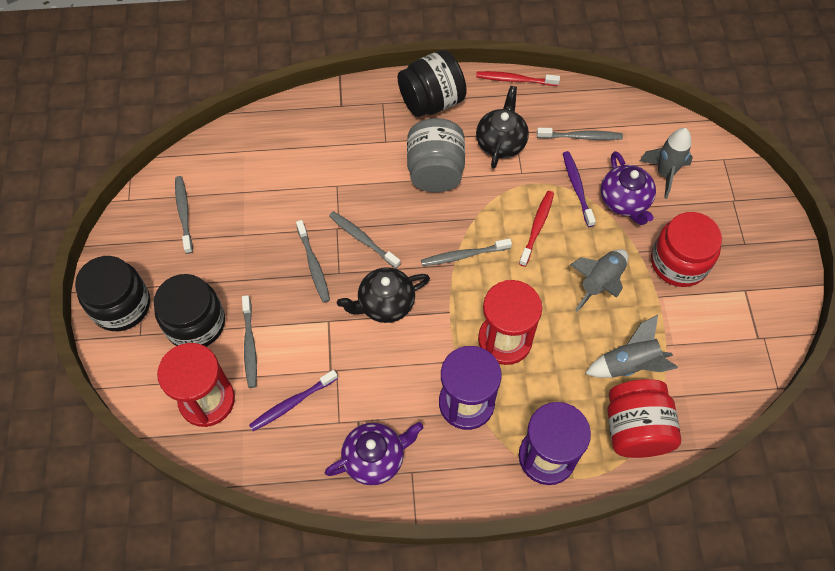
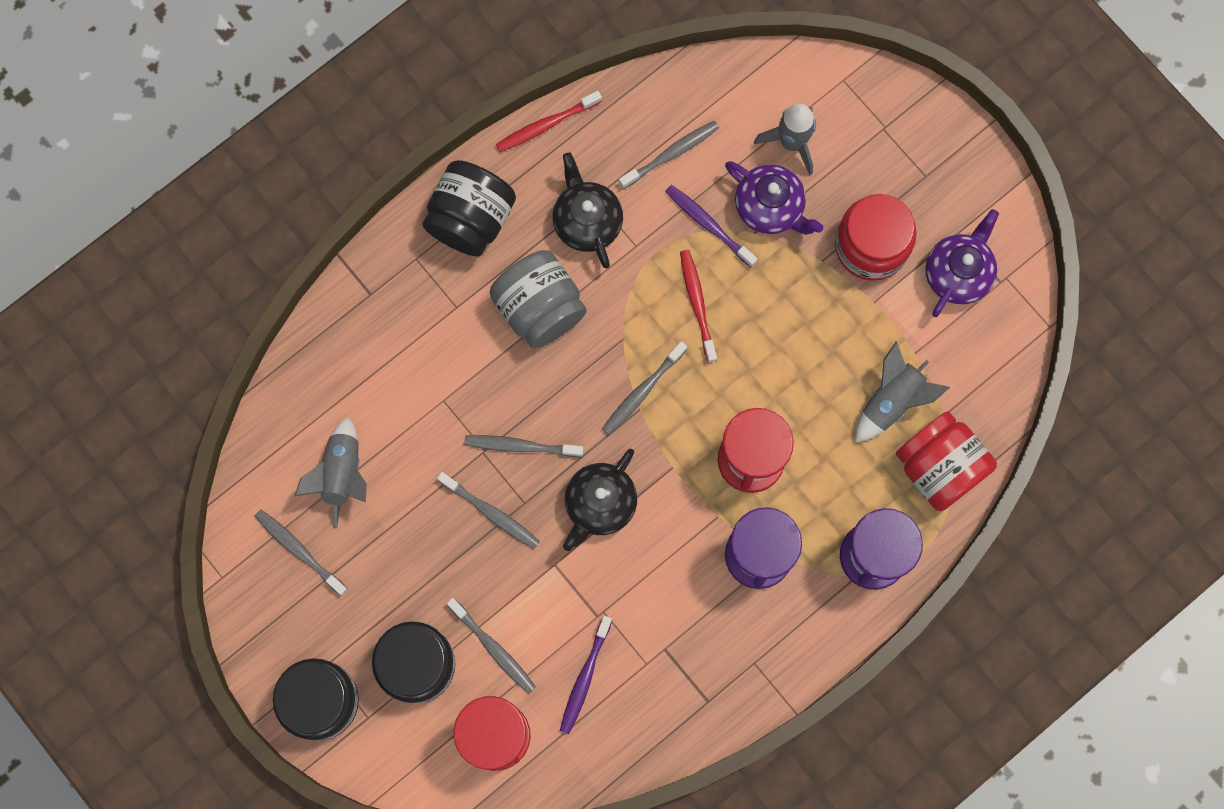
camera: 35 degrees left, 15 degrees up
purple teapot [325,422,423,485] -> purple teapot moved to [925,209,999,317]
grey rocket [570,249,628,312] -> grey rocket moved to [295,417,367,528]

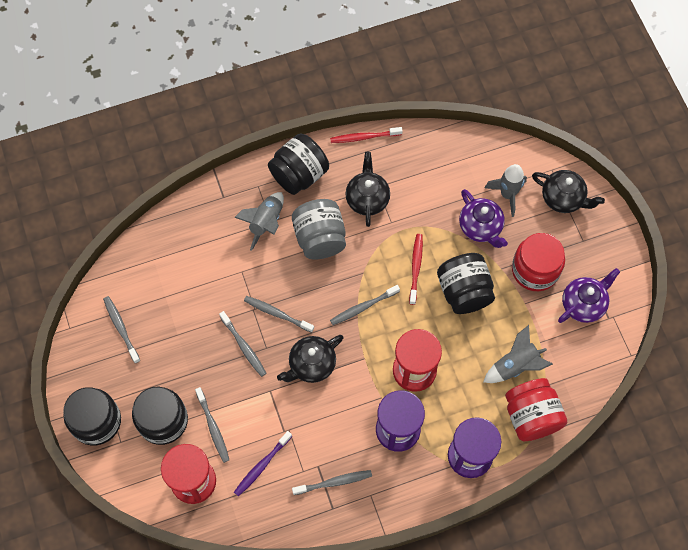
camera: 20 degrees right, 10 degrees down
grey rocket [295,417,367,528] -> grey rocket moved to [234,192,284,251]
grey toothbrush [619,121,719,189] -> grey toothbrush moved to [292,470,372,495]
purple toothbrush [665,185,758,267] -> none
none -> black jar [437,253,495,314]
none -> black teapot [532,170,605,213]

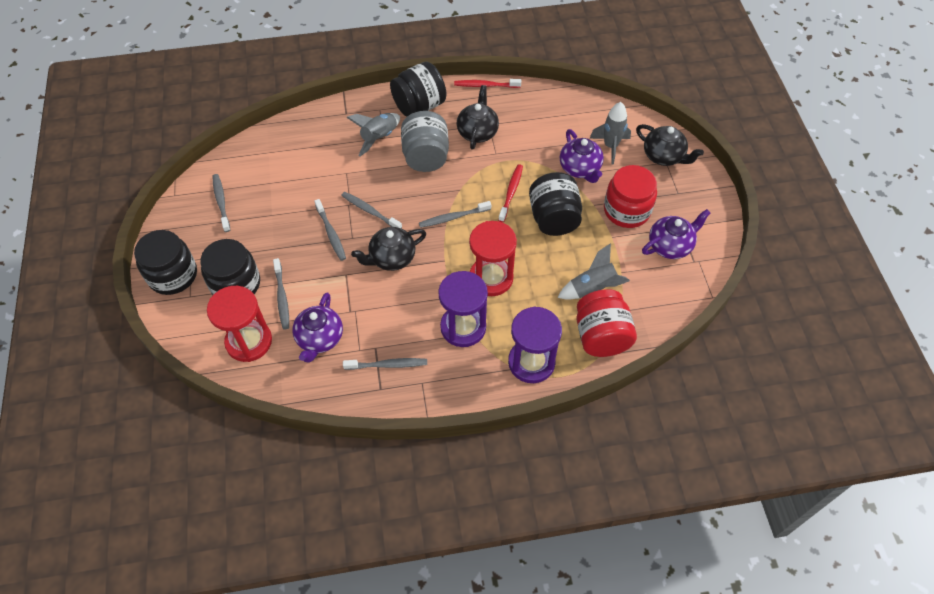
camera: 10 degrees right, 10 degrees down
purple toothbrush [234,431,292,497] -> purple teapot [292,292,343,363]

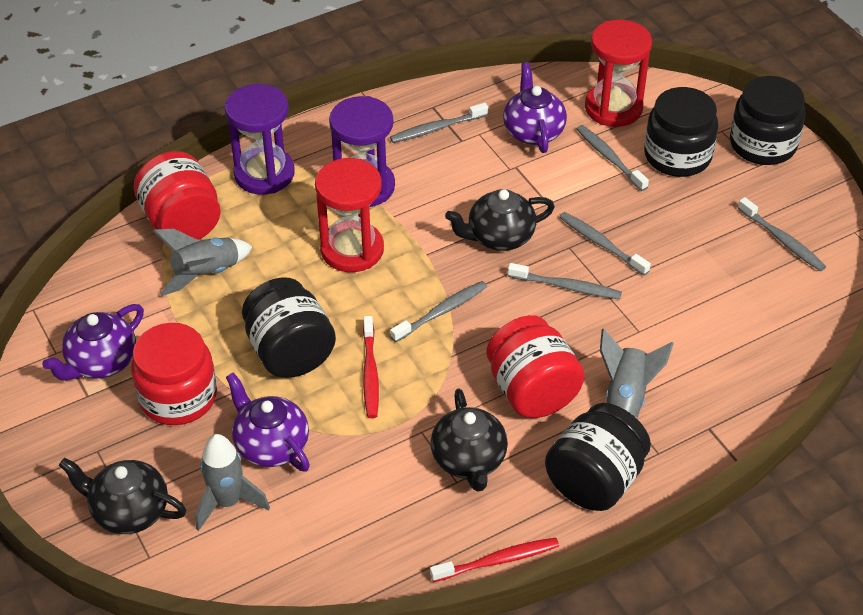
camera: 160 degrees right, 10 degrees down
black teapot [351,227,426,271] -> black teapot turned 150 degrees counterclockwise [445,189,555,251]
grey jar [401,111,449,172] -> red jar [486,315,585,418]

